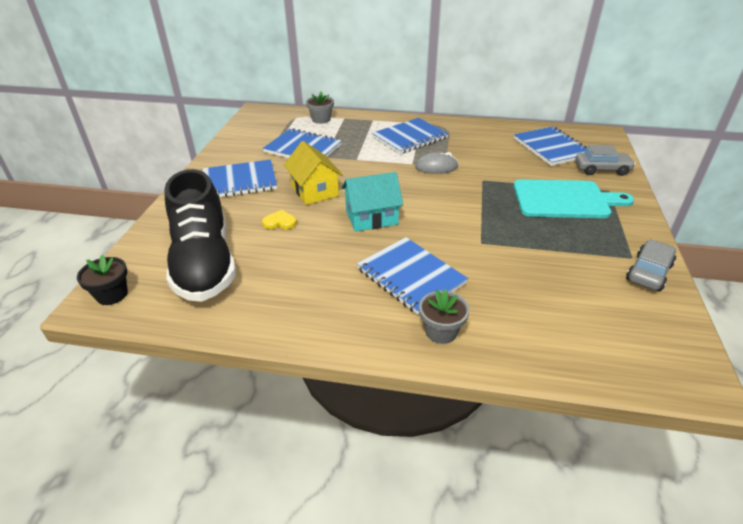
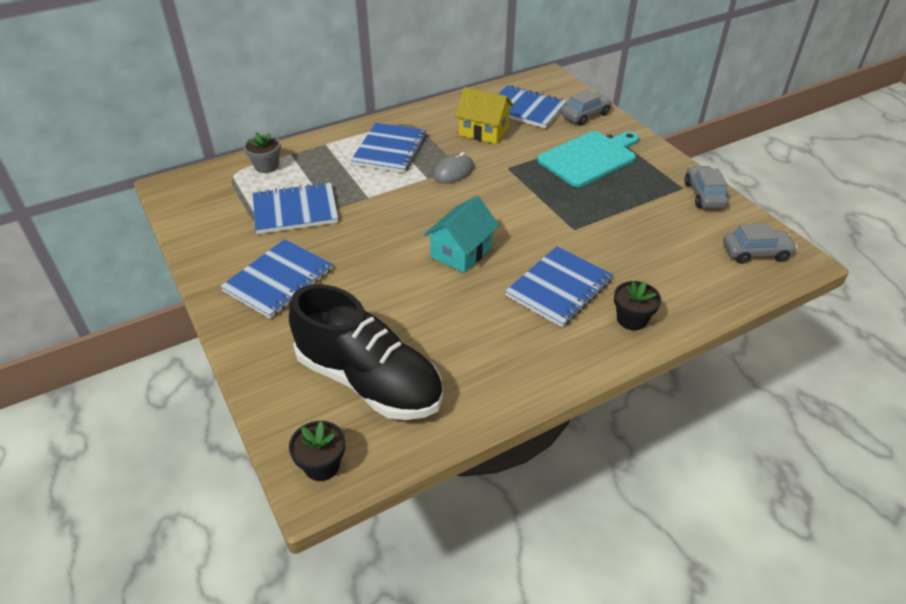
camera: 40 degrees left, 5 degrees up
yellow heart [262,210,297,229] -> none
yellow house [284,141,343,205] -> yellow house moved to [455,87,514,144]
blue notebook [357,237,468,315] -> blue notebook turned 60 degrees counterclockwise [505,246,613,327]
grey flower pot [419,289,470,344] -> black flower pot [614,281,661,330]
none -> grey car [723,223,797,264]

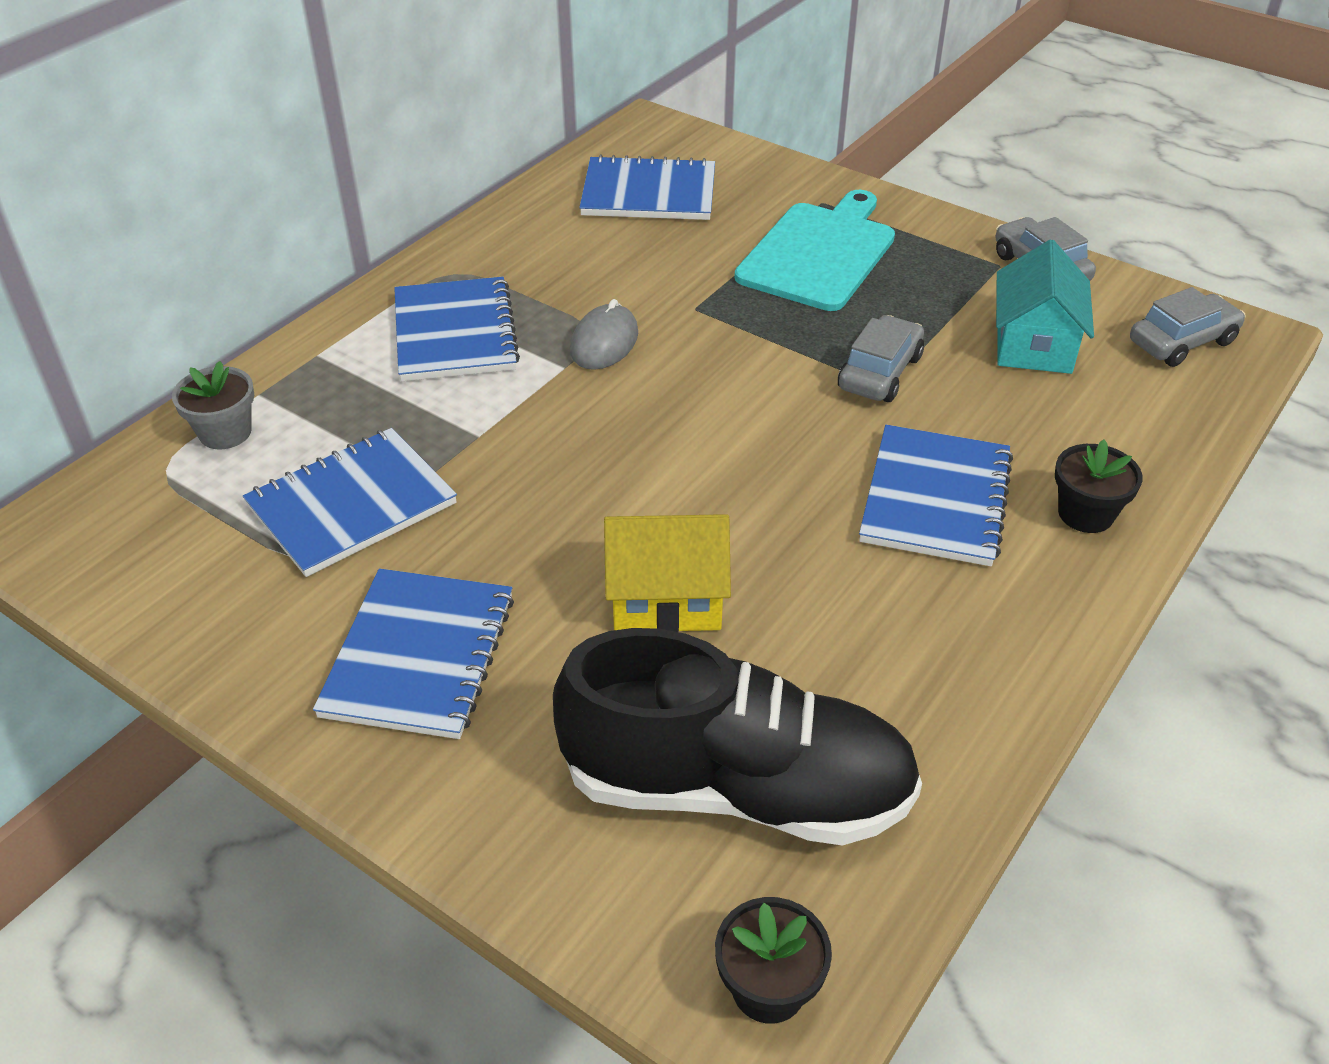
camera: 25 degrees left, 0 degrees up
turquoise house [424,196,499,273] -> turquoise house moved to [996,240,1094,374]
yellow house [455,87,514,144] -> yellow house moved to [604,514,731,632]
grey car [561,89,612,126] -> grey car moved to [838,315,924,402]

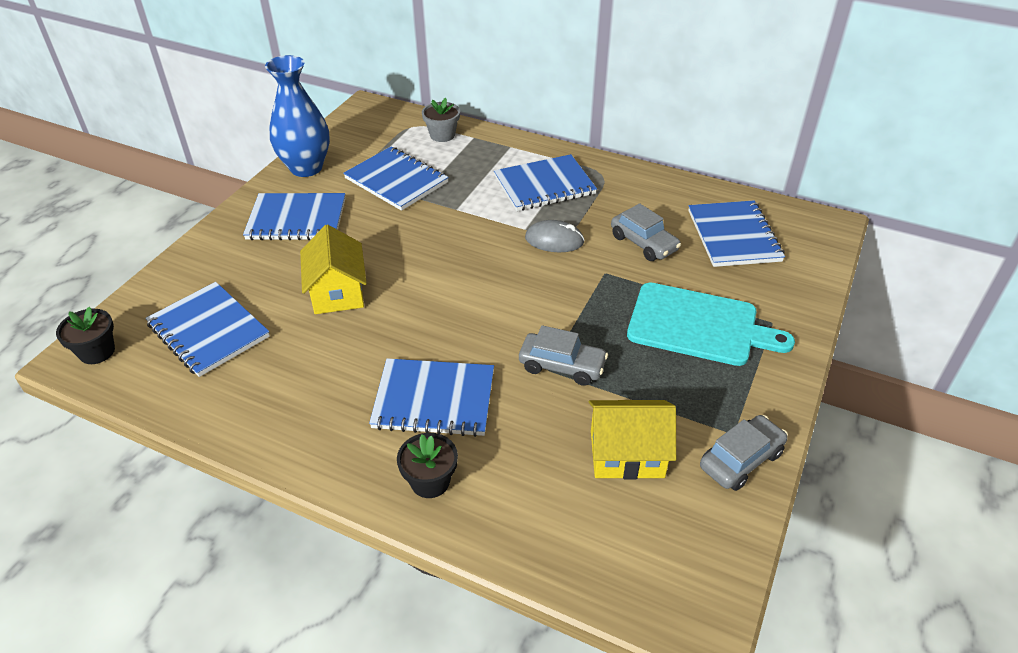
camera: 80 degrees right, 0 degrees up
black shoe [553,628,922,846] -> blue notebook [145,282,270,377]
turquoise house [996,240,1094,374] -> yellow house [589,400,676,479]
grey car [1130,287,1246,367] -> grey car moved to [611,203,681,261]
none -> blue vase [265,55,330,177]

